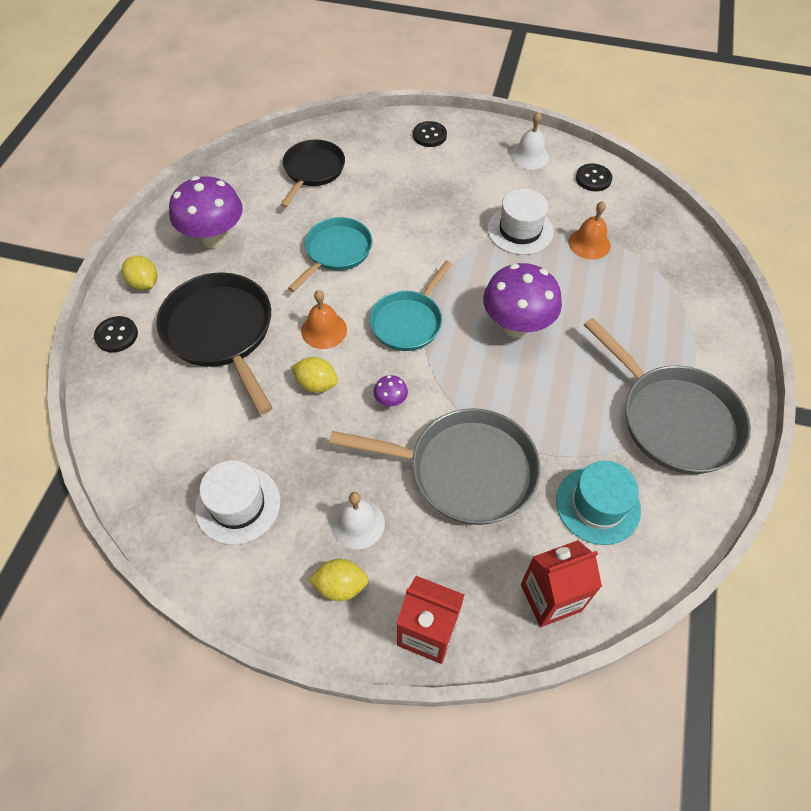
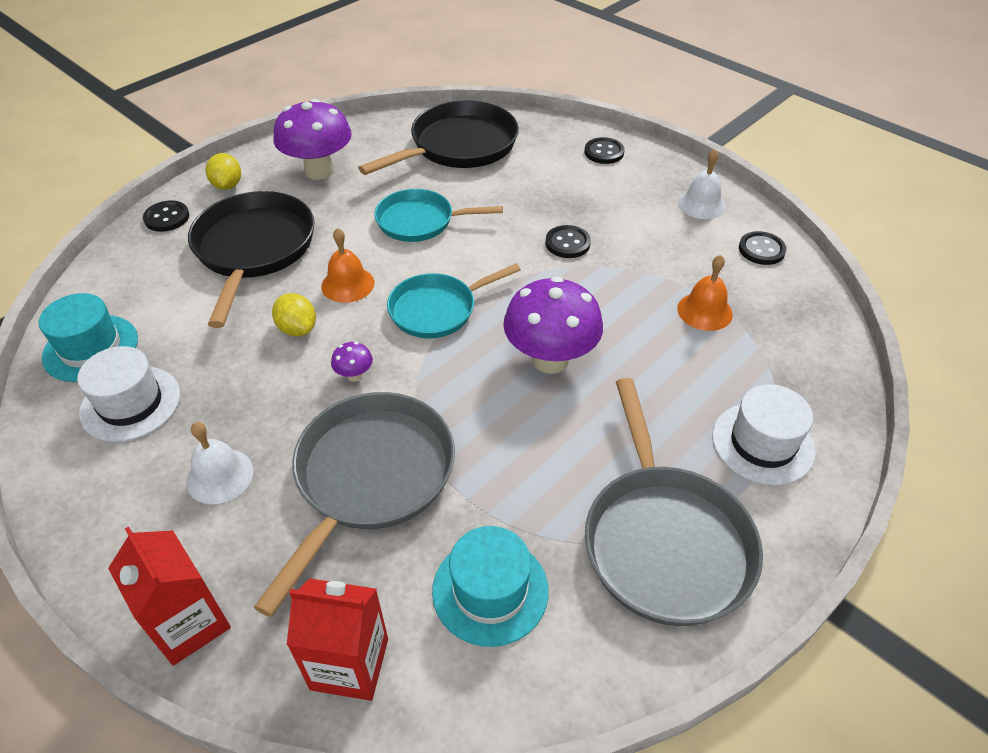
camera: 30 degrees right, 10 degrees down
black pan [280,139,345,208] -> black pan [358,100,519,175], size x1.55
turquoise pan [288,217,372,292] -> turquoise pan turned 150 degrees counterclockwise [374,189,503,242]
yellow lemon [308,559,369,601] -> none
grey pan [329,408,541,525] -> grey pan turned 105 degrees counterclockwise [254,392,455,617]
white hat [487,189,554,255] -> white hat moved to [712,384,816,486]
none -> turquoise hat [39,293,138,382]
none -> black button [545,225,591,258]

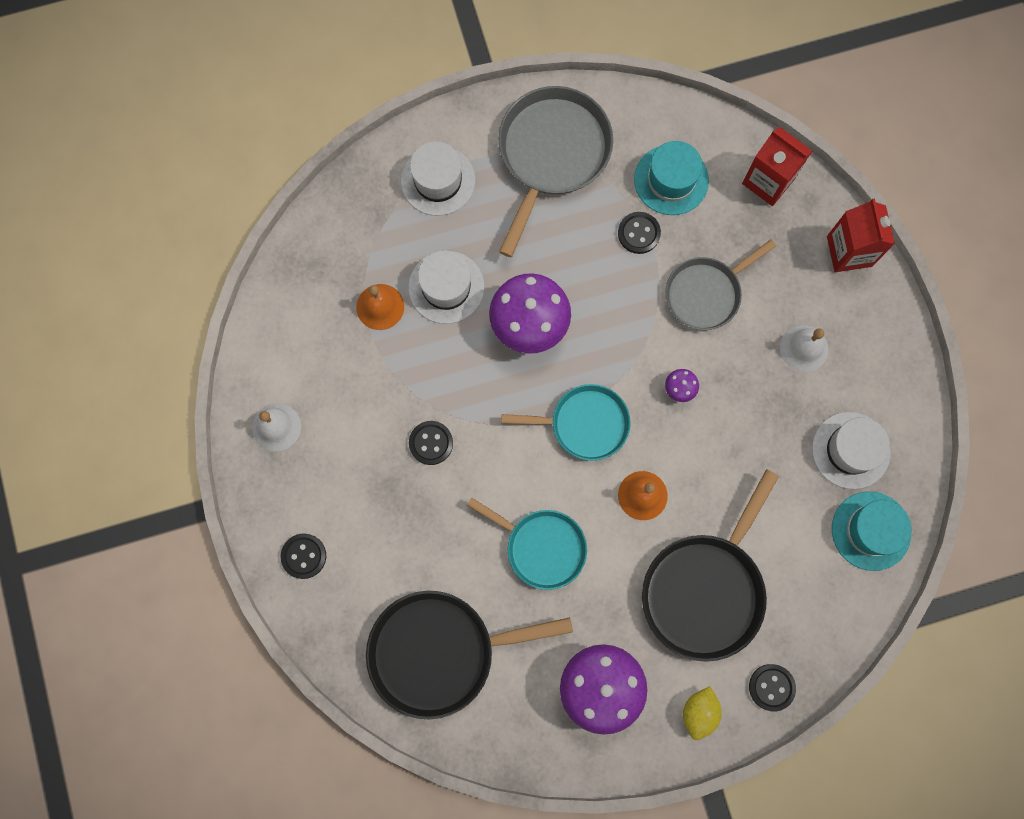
camera: 150 degrees left, 30 degrees up
grey pan [254,392,455,617] -> grey pan [666,239,776,330], size x0.65
yellow lemon [272,293,316,337] -> none
black button [739,231,786,265] -> black button moved to [618,212,661,254]
none -> white hat [408,250,484,324]

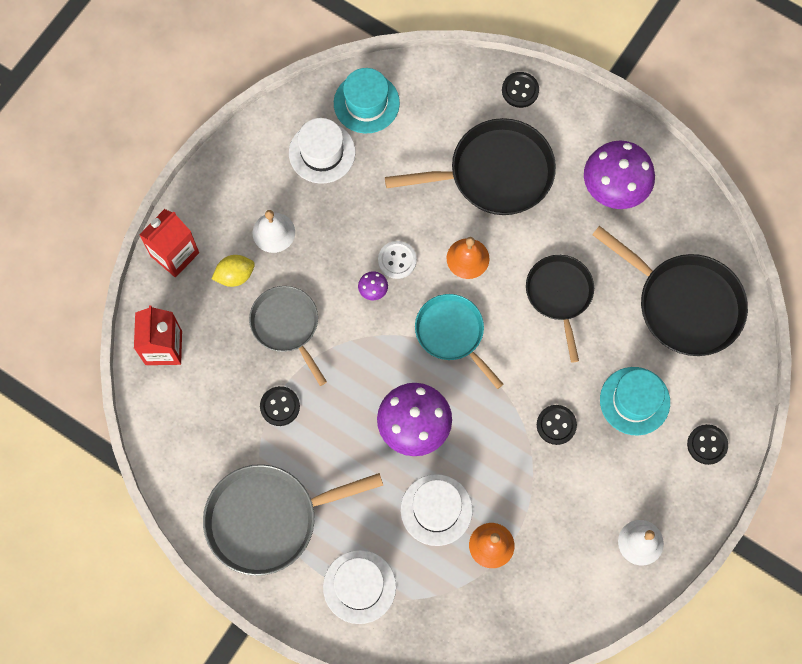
camera: 130 degrees left, 5 degrees down
turquoise pan [467,497,587,590] -> black pan [526,255,594,363]
turquoise hat [634,141,709,215] -> turquoise hat moved to [600,367,670,435]
grey pan [666,239,776,330] -> grey pan turned 135 degrees counterclockwise [249,286,327,386]
yellow lemon [683,686,722,740] -> yellow lemon moved to [212,255,255,287]
none -> white button [378,241,417,279]

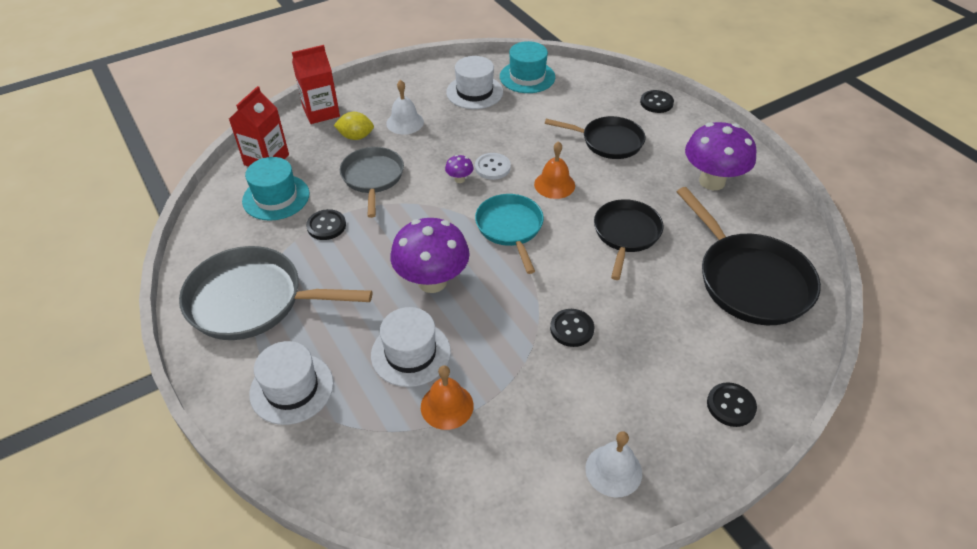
camera: 25 degrees right, 25 degrees down
black pan [385,118,556,215] -> black pan [545,116,646,159], size x0.65
turquoise hat [600,367,670,435] -> turquoise hat moved to [242,157,309,221]

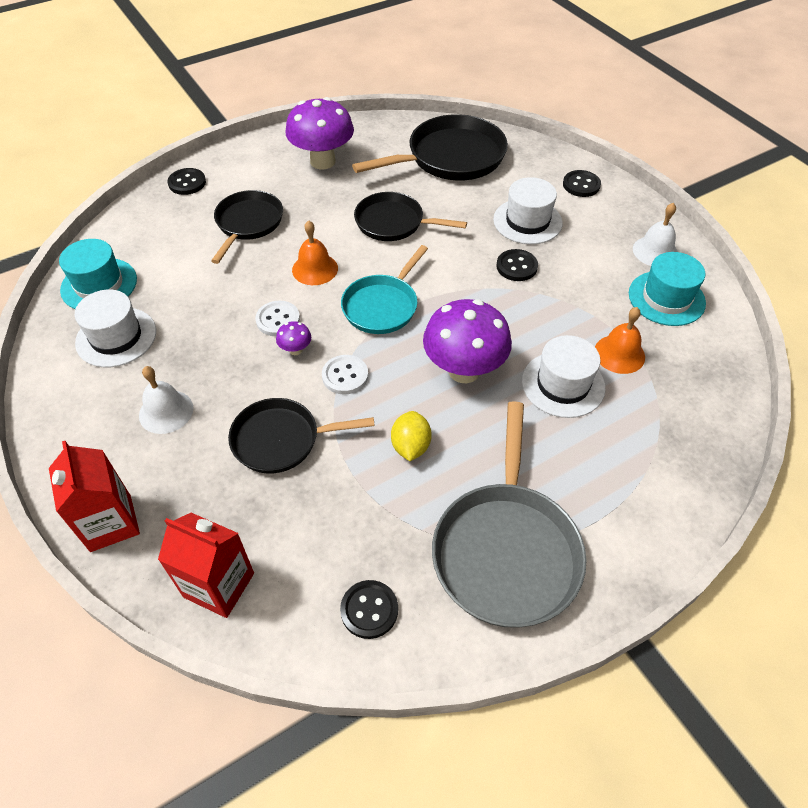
camera: 90 degrees left, 5 degrees up
turquoise hat [242,157,309,221] -> turquoise hat moved to [629,252,706,326]
white hat [249,341,334,425] -> white hat moved to [493,177,563,244]
black button [306,209,346,240] -> black button moved to [340,580,398,639]
yellow lemon [334,112,374,140] -> yellow lemon moved to [391,411,432,461]
grey pan [340,147,404,218] -> black pan [228,398,375,474]
turquoise pan [475,194,544,274] -> turquoise pan turned 45 degrees counterclockwise [341,245,428,334]
none -> white button [322,355,368,395]

